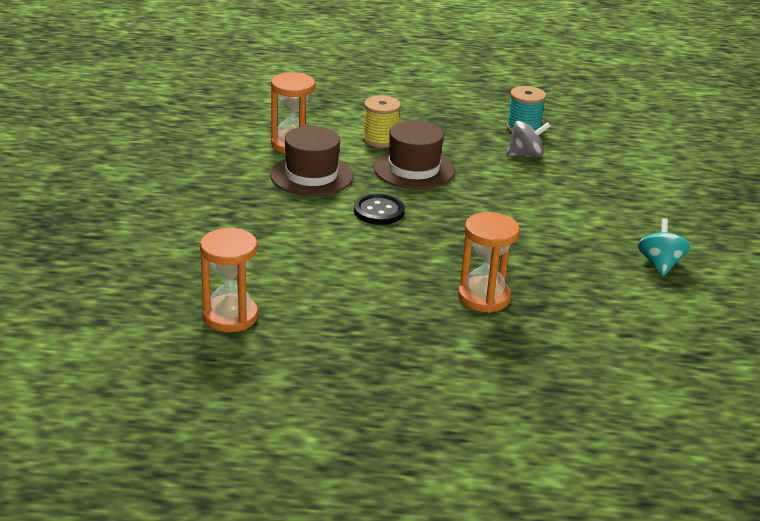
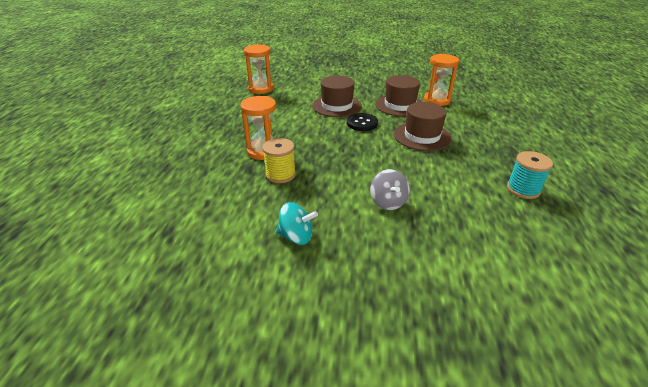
camera: 95 degrees right, 5 degrees up
yellow spool [363,95,401,148] -> yellow spool moved to [263,138,296,183]
grey spinning top [506,121,551,158] -> grey spinning top moved to [370,169,410,210]
none -> brown hat [312,76,362,117]

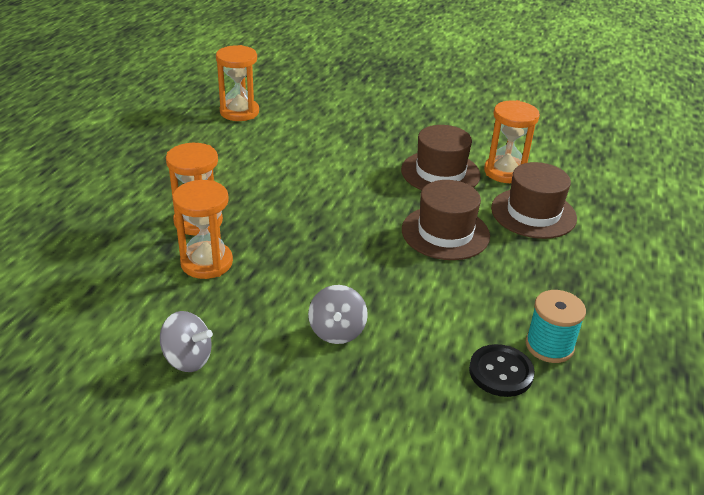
camera: 10 degrees right, 0 degrees up
yellow spool [263,138,296,183] -> orange hourglass [172,180,233,279]
turquoise spinning top [276,202,318,245] -> grey spinning top [160,311,213,372]
brown hat [312,76,362,117] -> brown hat moved to [491,162,577,239]
black button [347,113,378,131] -> black button moved to [469,344,535,397]

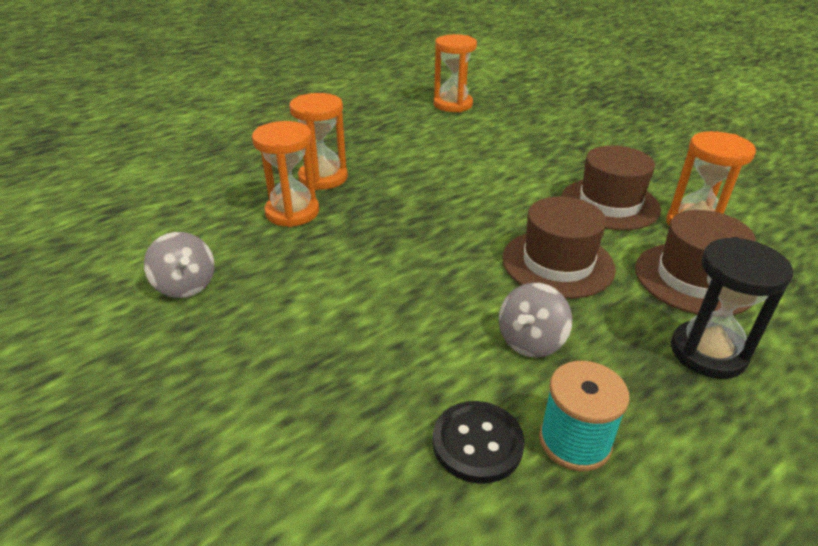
camera: 35 degrees right, 0 degrees up
grey spinning top [308,285,368,344] -> grey spinning top moved to [499,283,572,358]
none -> black hourglass [671,237,793,379]

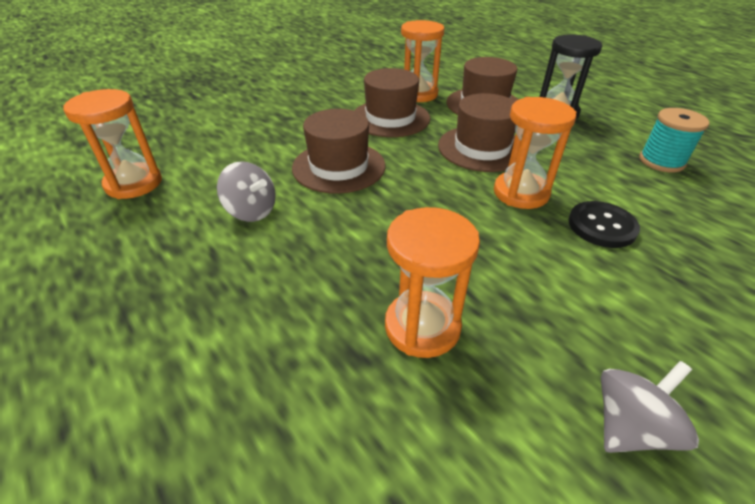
camera: 90 degrees left, 5 degrees up
orange hourglass [289,93,348,190] -> orange hourglass moved to [494,97,576,209]
black button [433,401,524,484] -> black button moved to [568,201,640,248]
grey spinning top [499,283,572,358] -> grey spinning top moved to [217,161,276,222]
none -> brown hat [292,109,385,194]

